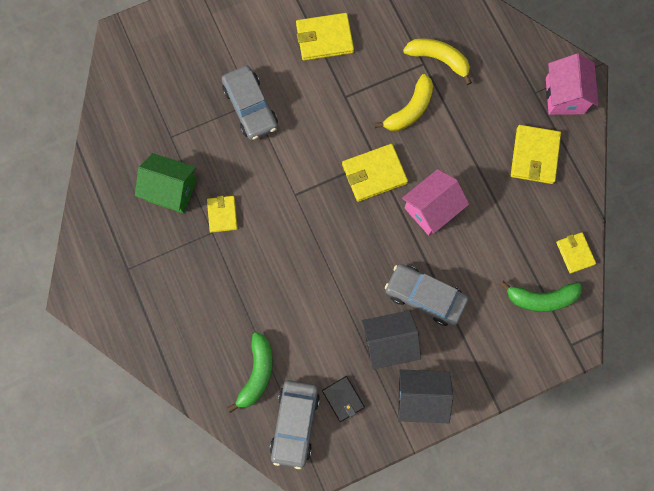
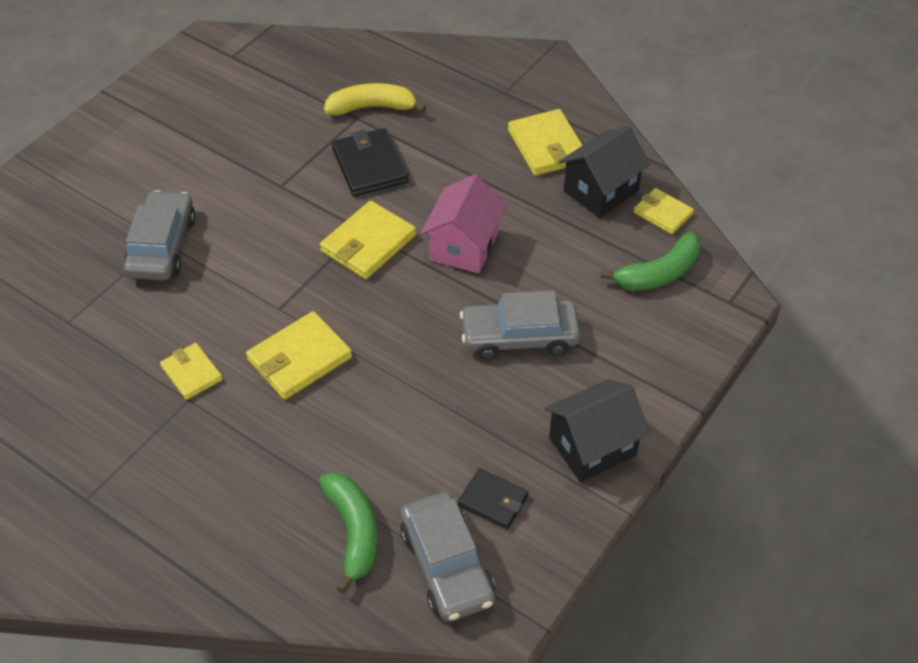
camera: 30 degrees left, 25 degrees down
green house [135,153,197,213] -> none
grey car [222,66,278,140] -> grey car turned 120 degrees counterclockwise [123,190,196,280]
yellow wallet [296,13,354,61] -> yellow wallet moved to [246,311,352,400]
black house [362,310,421,369] -> black house moved to [559,126,650,218]
yellow banana [374,74,433,131] -> black wallet [332,128,409,196]
pink house [546,53,599,115] -> none

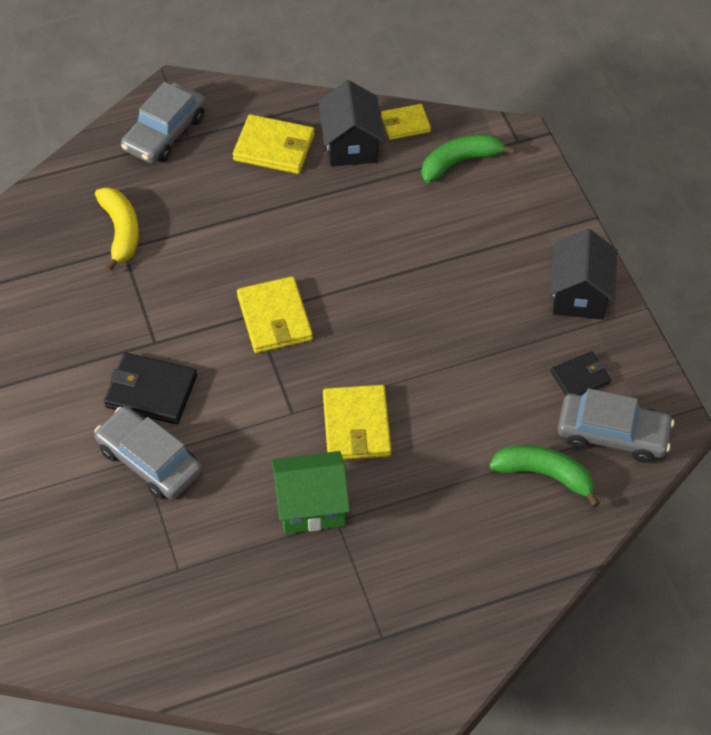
camera: 55 degrees left, 5 degrees up
yellow wallet [160,343,223,400] -> green house [272,451,350,534]
yellow banana [324,83,426,116] -> yellow banana turned 135 degrees clockwise [95,187,139,272]
black wallet [332,128,409,196] -> black wallet moved to [104,353,197,424]
pink house [421,174,507,273] -> none
grey car [460,290,580,360] -> grey car moved to [121,82,206,164]
green banana [600,232,701,291] -> green banana turned 120 degrees counterclockwise [421,134,515,183]

